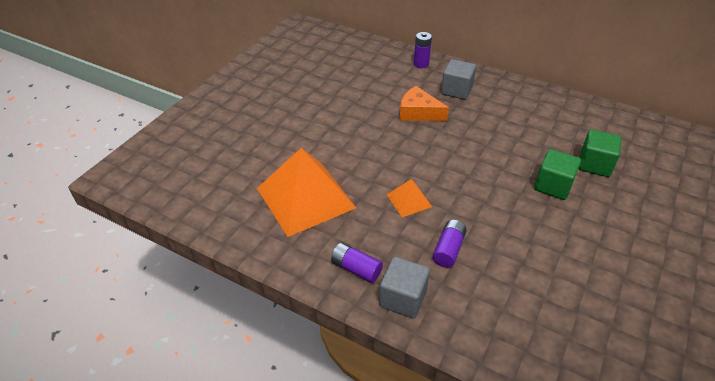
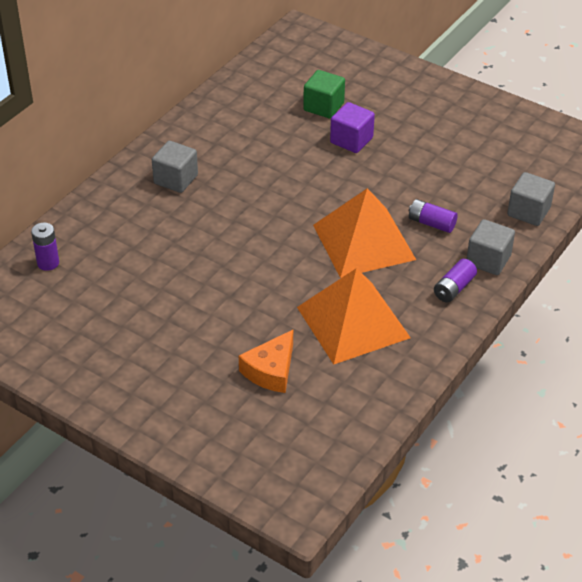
camera: 85 degrees left, 0 degrees up
orange pyramid [387,179,432,217] -> orange pyramid [313,188,416,278], size x2.20
orange cheese [400,86,449,121] -> orange cheese moved to [239,330,293,393]
purple battery [414,32,432,68] -> purple battery moved to [31,223,59,271]
green cube [534,149,581,200] -> purple cube [330,102,375,153]
none -> grey cube [507,172,555,226]

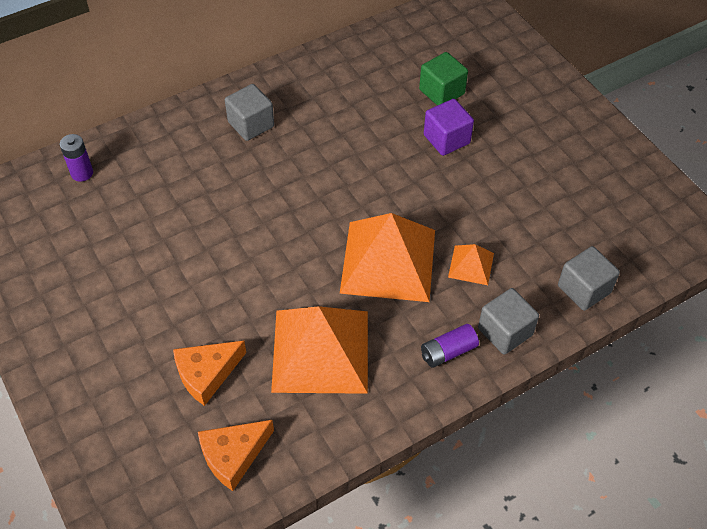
camera: 25 degrees right, 10 degrees up
purple battery [409,199,458,233] -> orange pyramid [448,244,494,285]
none -> orange cheese [198,420,274,491]

